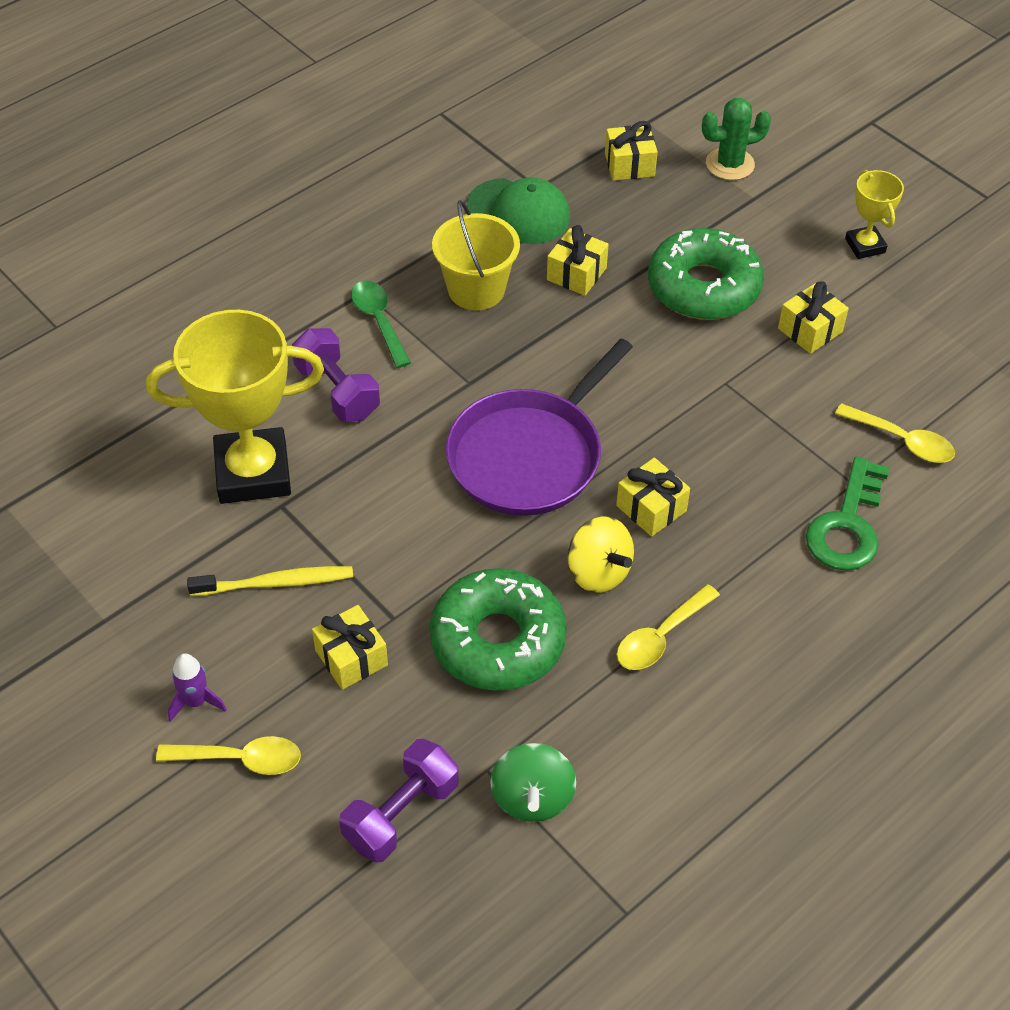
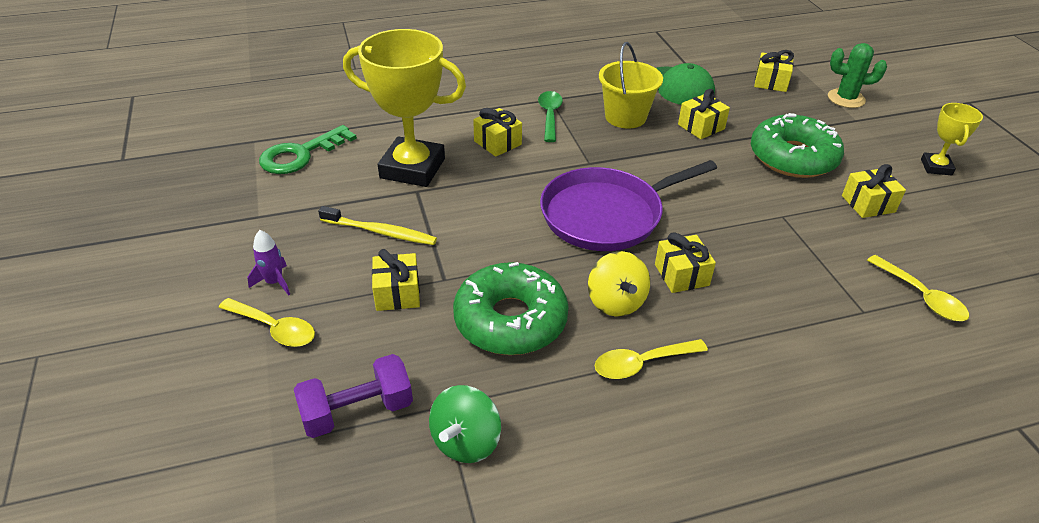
camera: 25 degrees right, 10 degrees down
purple dumbbell [292,328,380,422] -> yellow gift [473,108,522,157]
green key [806,457,890,571] -> green key moved to [259,125,357,174]

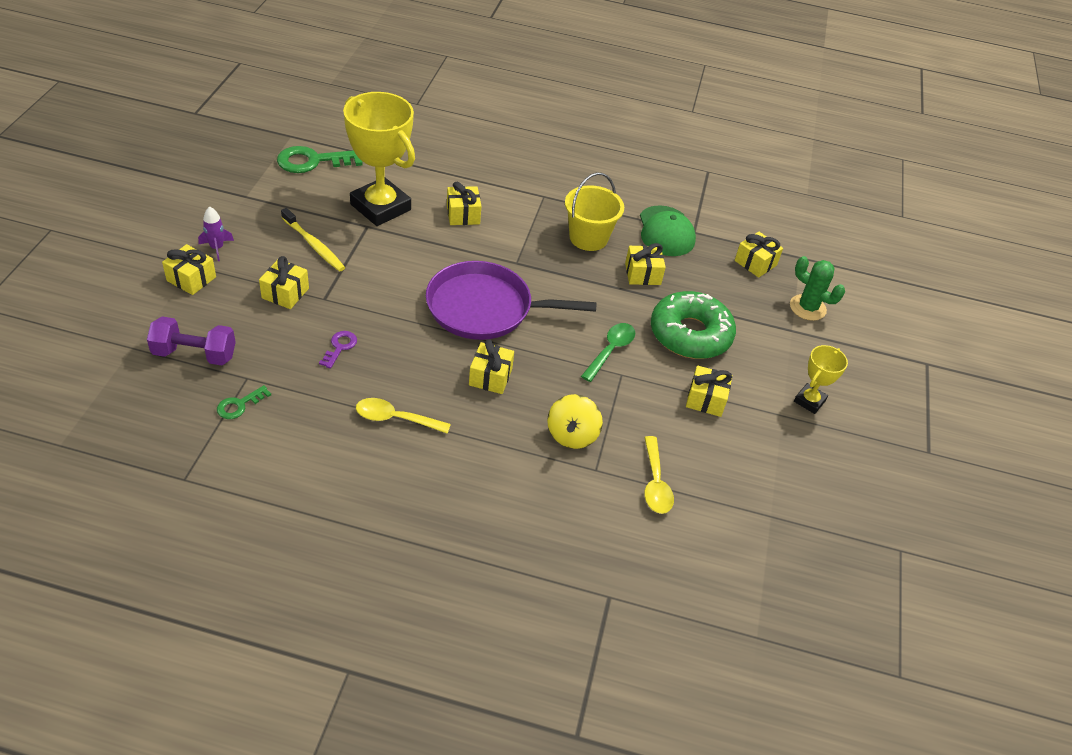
camera: 25 degrees right, 5 degrees up
yellow spoon [219,298,315,347] -> yellow gift [162,244,216,295]
green spinning top [429,385,501,463] -> green key [217,385,271,419]
green donut [453,262,569,355] -> purple key [319,331,357,369]
green spoon [538,91,563,142] -> green spoon moved to [581,323,635,382]
yellow spinning top [588,251,650,317] -> yellow spinning top moved to [547,394,603,449]

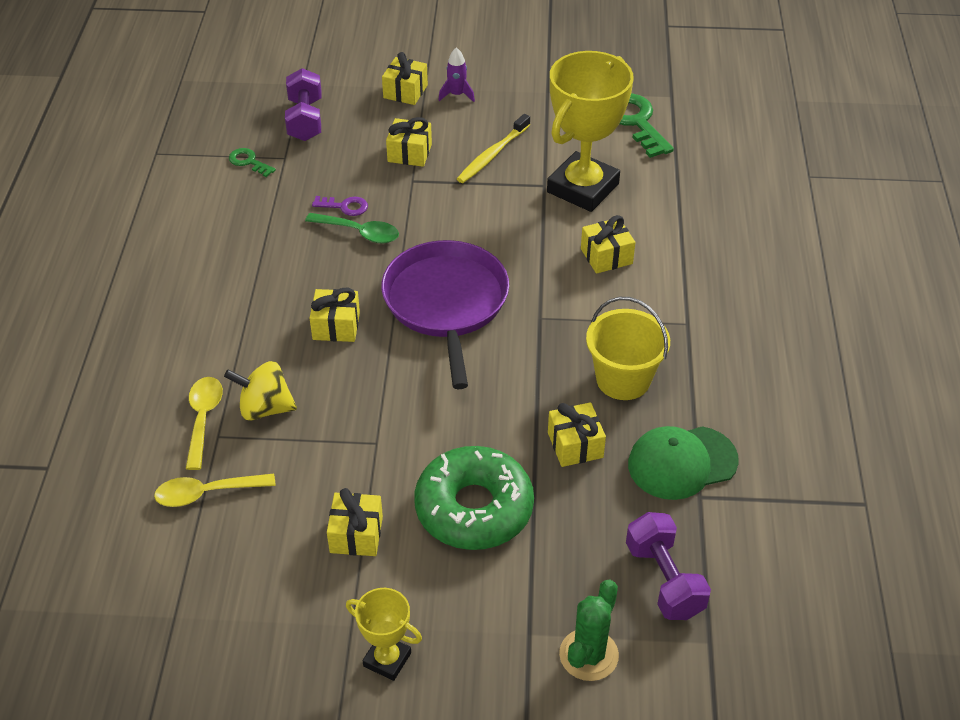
camera: 85 degrees right, 0 degrees up
yellow spoon [356,398,451,434] -> yellow spoon moved to [186,377,223,470]
green spoon [581,323,635,382] -> green spoon moved to [305,213,399,243]
yellow gift [735,232,783,278] -> purple dumbbell [626,512,711,620]

